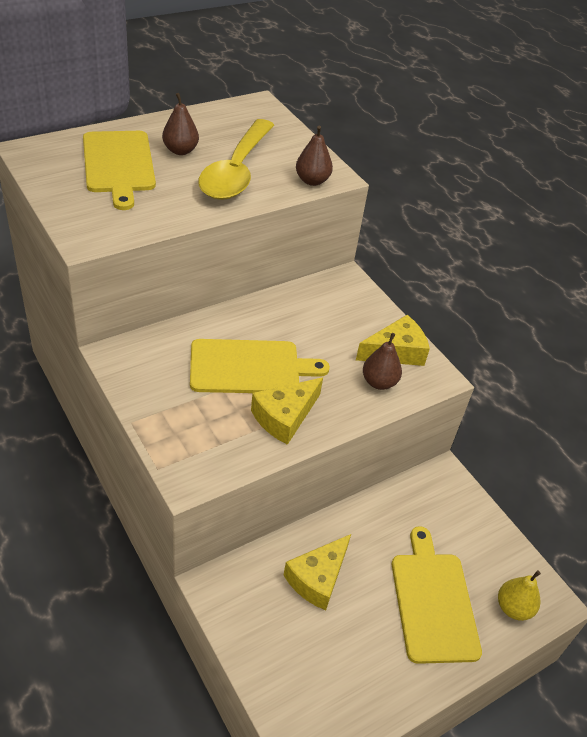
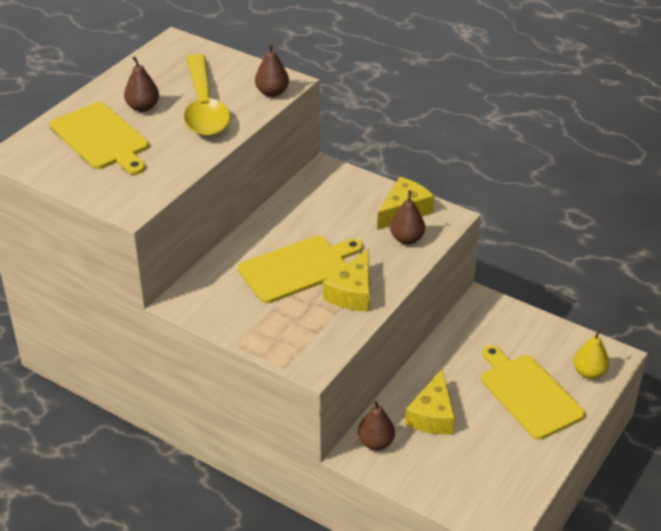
camera: 20 degrees left, 5 degrees down
none -> brown pear [358,400,395,450]

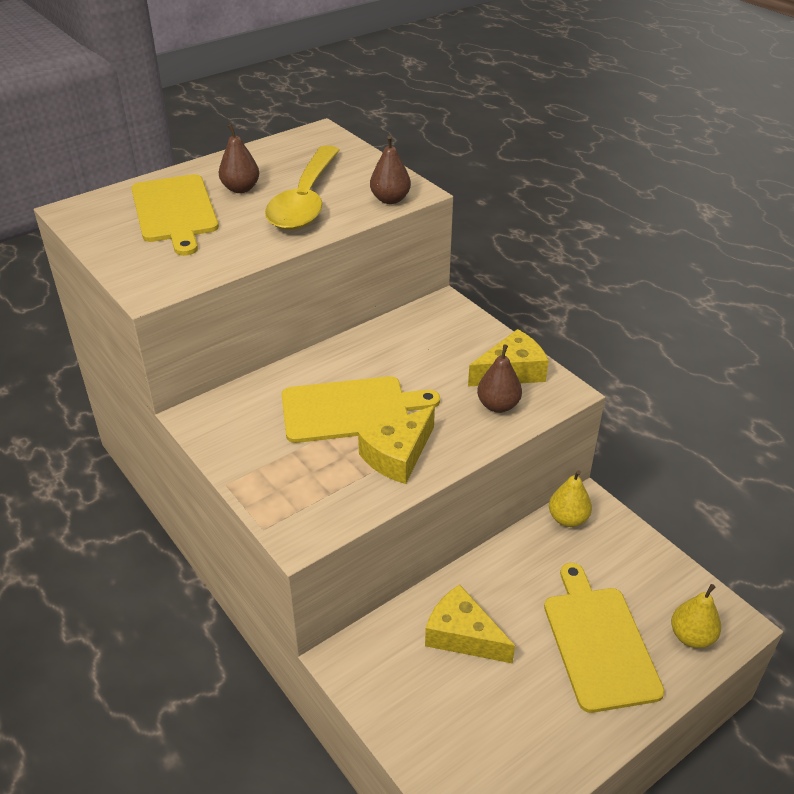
camera: 20 degrees right, 0 degrees up
brown pear [358,400,395,450] -> none
yellow cheese [405,370,455,435] -> yellow cheese turned 90 degrees clockwise [425,584,515,664]
none -> yellow pear [549,470,592,527]

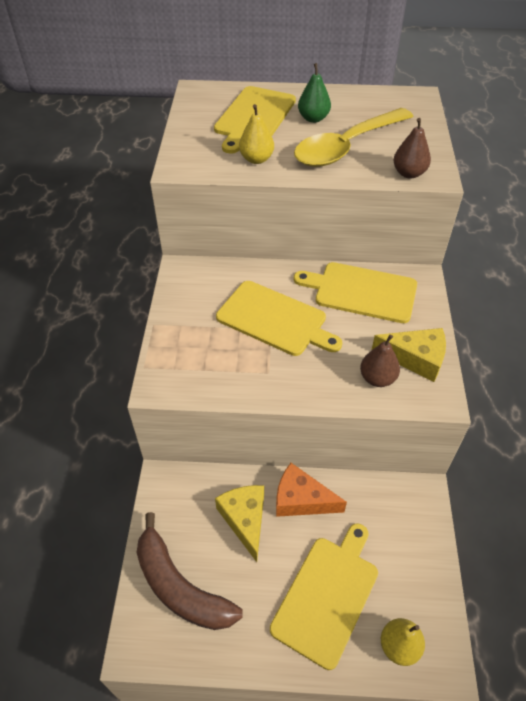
camera: 40 degrees right, 10 degrees up
brown pear [219,124,259,193] -> green pear [298,63,331,123]
yellow cheese [358,406,435,484] -> none
yellow pear [549,470,592,527] -> yellow pear moved to [239,104,274,164]
none -> brown banana [136,512,243,630]
none -> orange cheese [276,463,347,517]
none -> yellow cutting board [294,262,417,323]

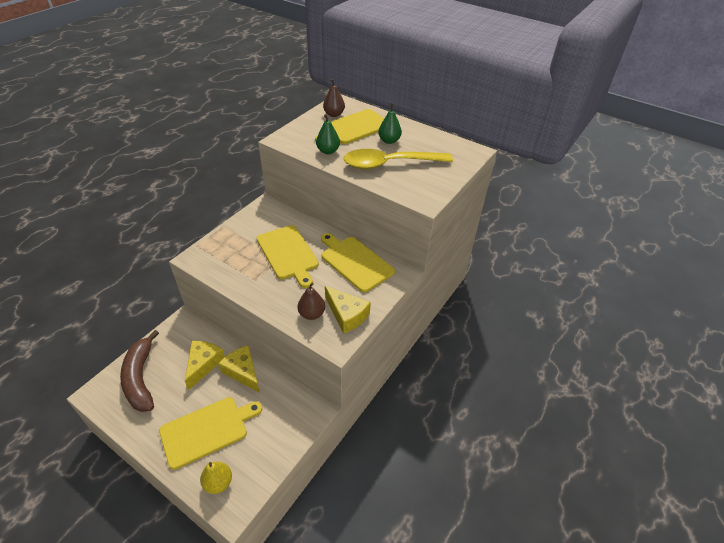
camera: 30 degrees right, 5 degrees down
yellow pear [239,104,274,164] -> green pear [316,114,340,154]
orange cheese [276,463,347,517] -> yellow cheese [218,345,260,393]
brown pear [393,118,431,179] -> brown pear moved to [323,79,345,117]

